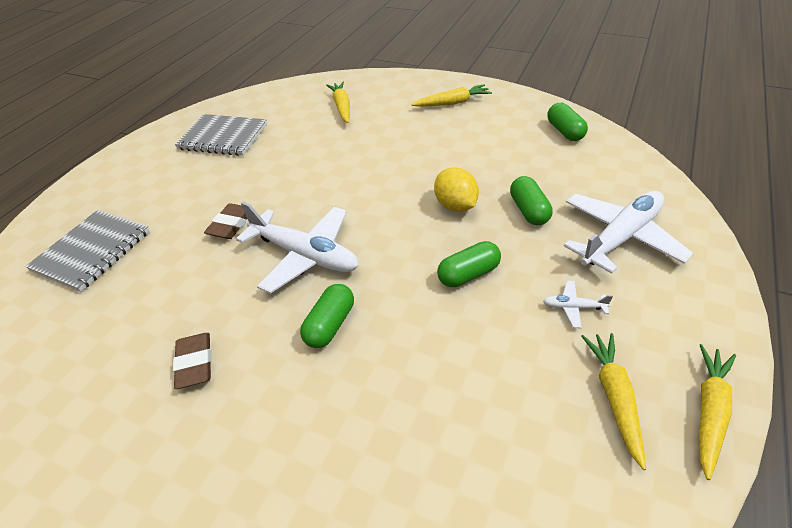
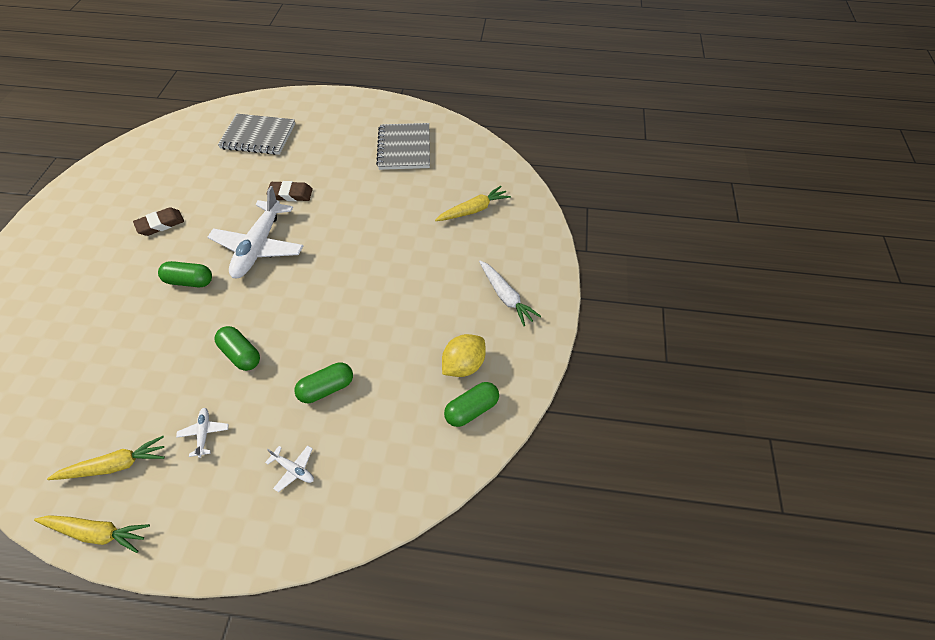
camera: 70 degrees right, 10 degrees up
yellow carrot [411,84,492,107] -> white carrot [479,261,541,327]
yellow lemon [434,167,479,212] -> yellow lemon moved to [442,334,486,377]
white plane [564,191,694,274] -> white plane [265,445,314,492], size x0.42

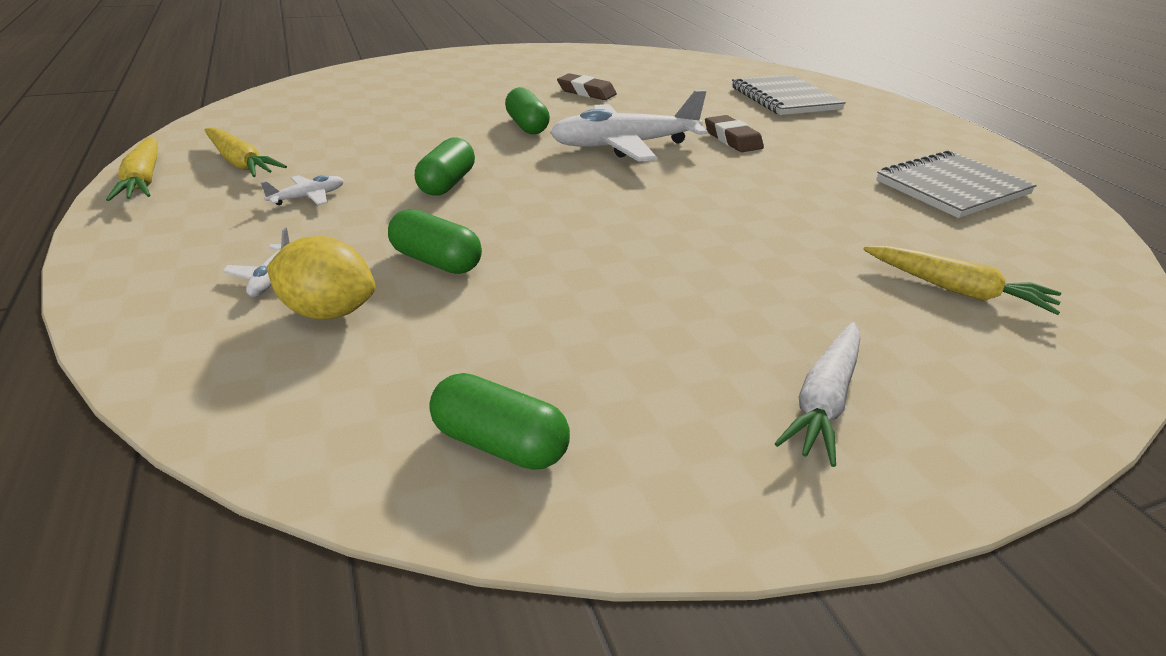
camera: 60 degrees right, 20 degrees down
yellow lemon [442,334,486,377] -> yellow lemon moved to [267,236,375,320]

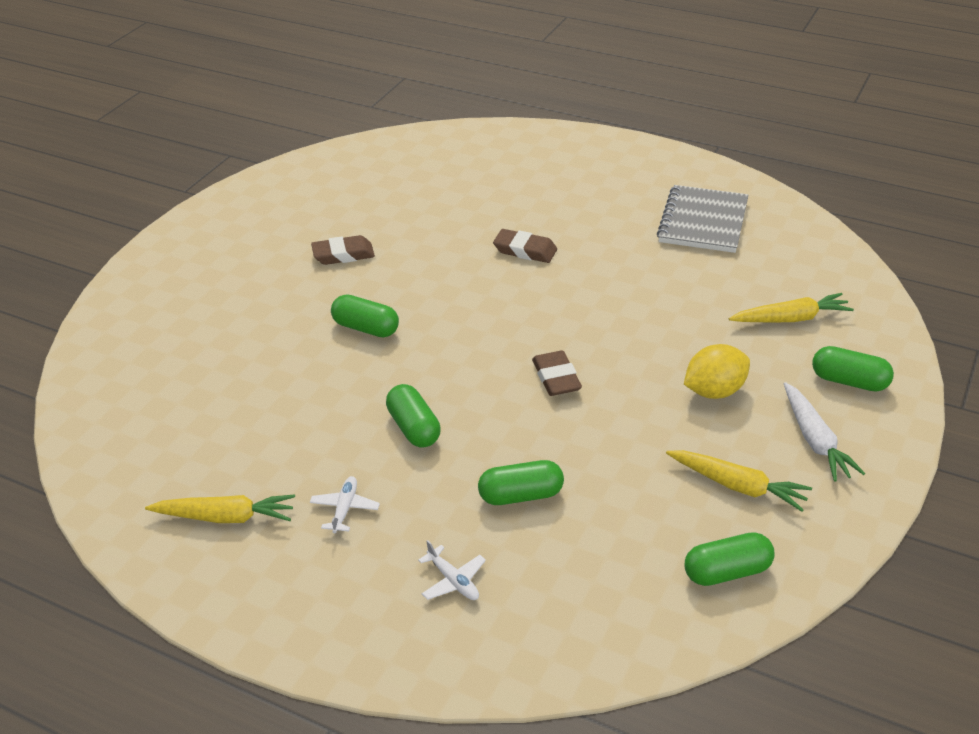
camera: 40 degrees left, 5 degrees up
yellow carrot [106,137,158,201] -> yellow carrot moved to [666,450,812,512]
yellow lemon [267,236,375,320] -> yellow lemon moved to [684,344,750,399]
white plane [550,90,708,162] -> none
grey notebook [732,75,846,115] -> none
none -> brown eraser [532,350,582,396]
none -> green capsule [812,346,894,392]

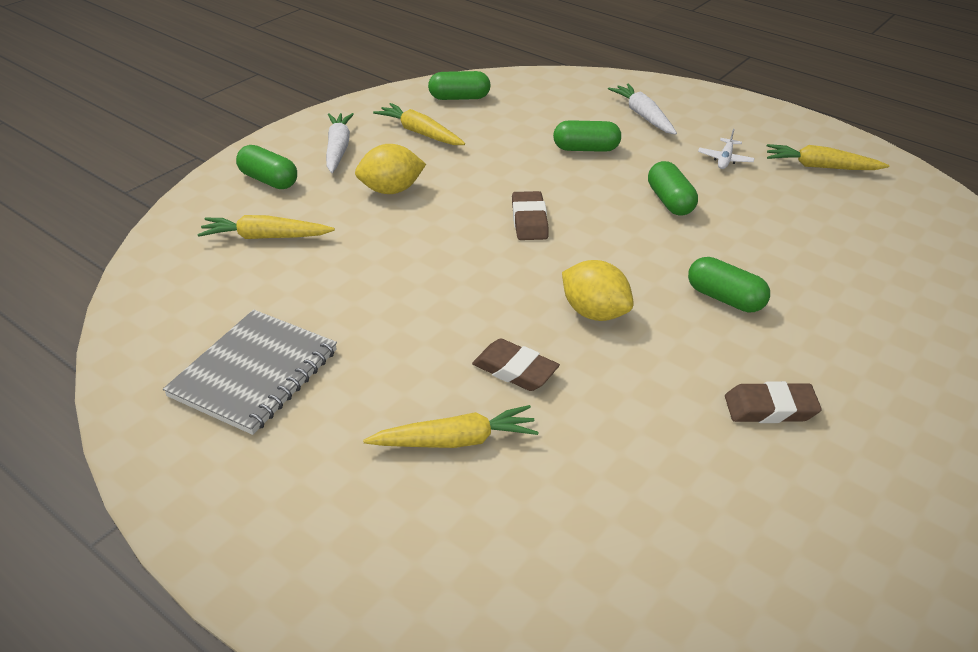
camera: 170 degrees left, 0 degrees up
white plane [418,540,486,600] -> white carrot [608,84,677,135]
none -> yellow carrot [363,405,538,448]
none -> yellow lemon [562,260,634,321]

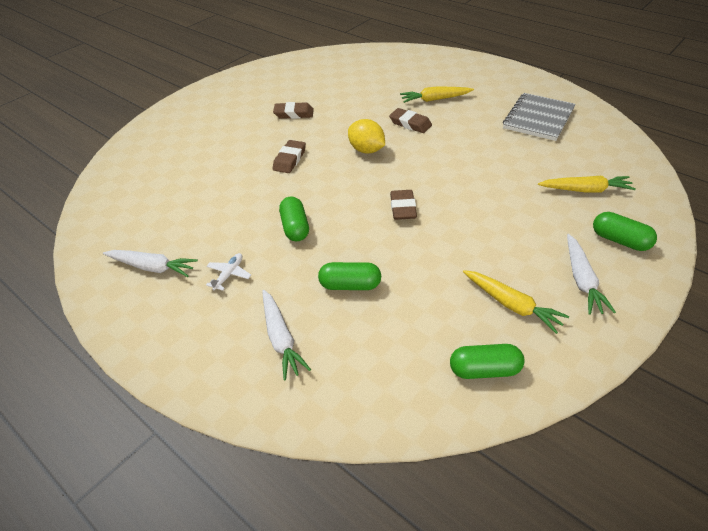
camera: 175 degrees left, 5 degrees up
yellow lemon [355,144,426,194] -> none
green capsule [688,257,770,313] -> brown eraser [273,140,306,173]
yellow carrot [767,144,889,170] -> white carrot [103,250,198,277]

